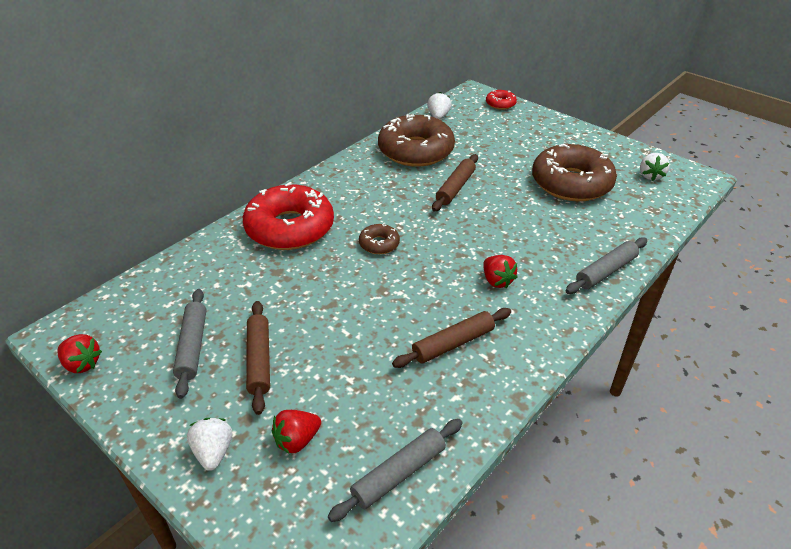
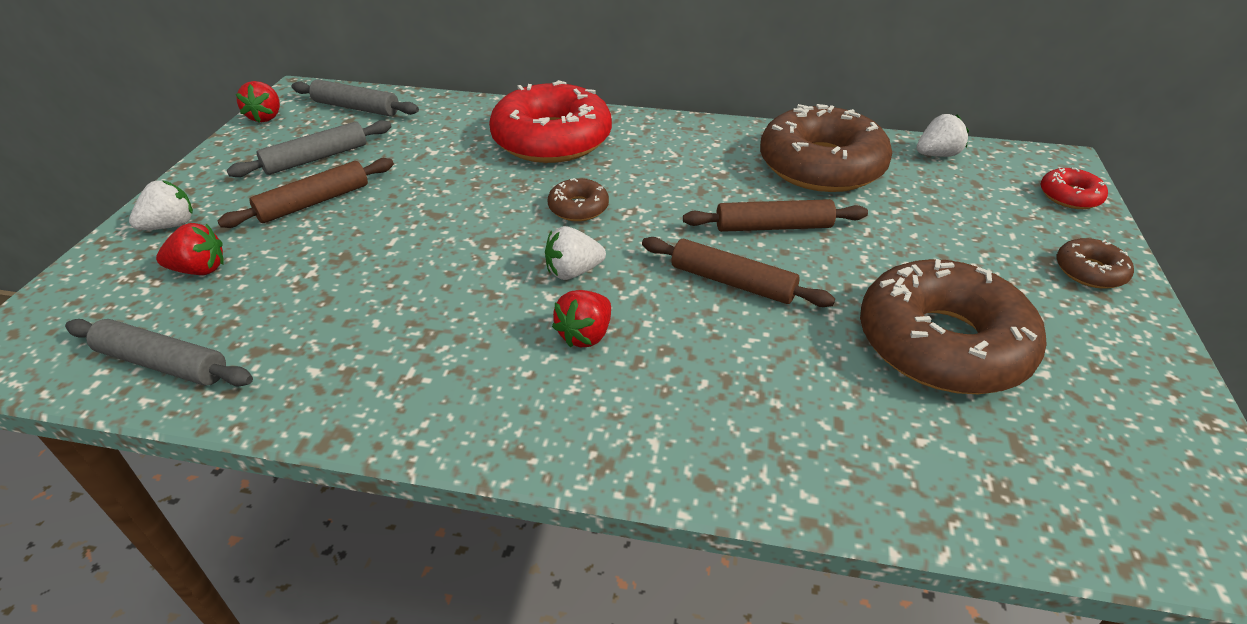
camera: 60 degrees right, 0 degrees up
red strawberry [272,410,321,454] -> red strawberry turned 150 degrees clockwise [156,223,224,275]
brown rolling pin [392,308,511,368] -> brown rolling pin moved to [642,237,835,307]
grey rolling pin [566,237,648,294] -> grey rolling pin moved to [292,79,419,116]
white strawberry [640,153,670,181] -> white strawberry moved to [545,226,606,280]
none -> brown donut [1057,238,1134,289]

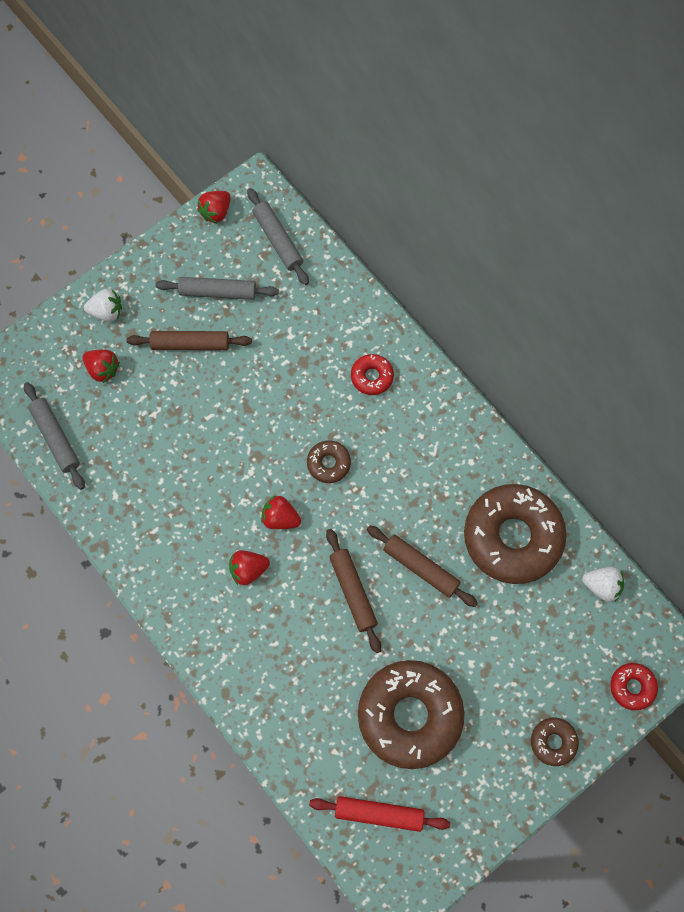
camera: 40 degrees right, 30 degrees up
red donut [489,80,612,163] -> red donut [351,354,394,395], size x0.45
white strawberry [545,226,606,280] -> red strawberry [261,495,301,529]
none -> red rolling pin [309,796,450,832]

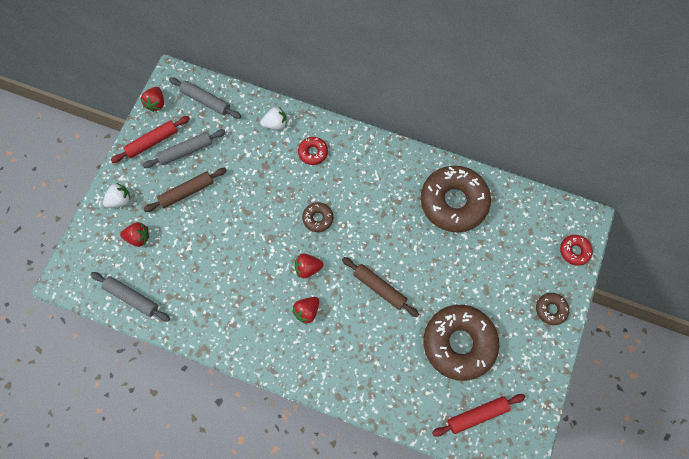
camera: 30 degrees left, 0 degrees up
brown rolling pin [367,526,478,607] -> none
white strawberry [582,567,624,602] -> white strawberry moved to [260,106,287,130]
none -> red rolling pin [111,116,190,163]

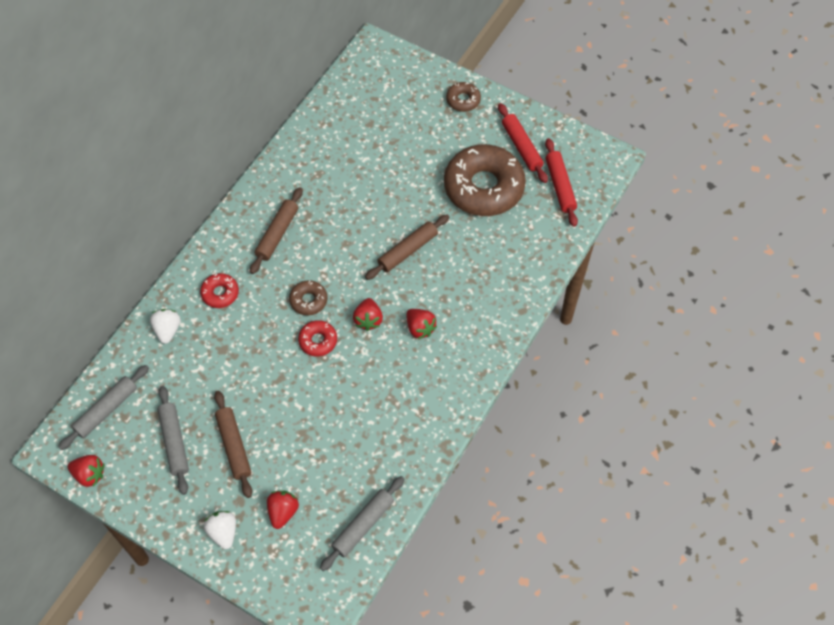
camera: 80 degrees left, 10 degrees down
red rolling pin [111,116,190,163] -> red rolling pin moved to [498,103,548,183]
brown donut [421,165,491,233] -> none
red donut [560,235,593,266] -> red donut moved to [298,320,337,357]
none -> brown rolling pin [250,187,303,274]

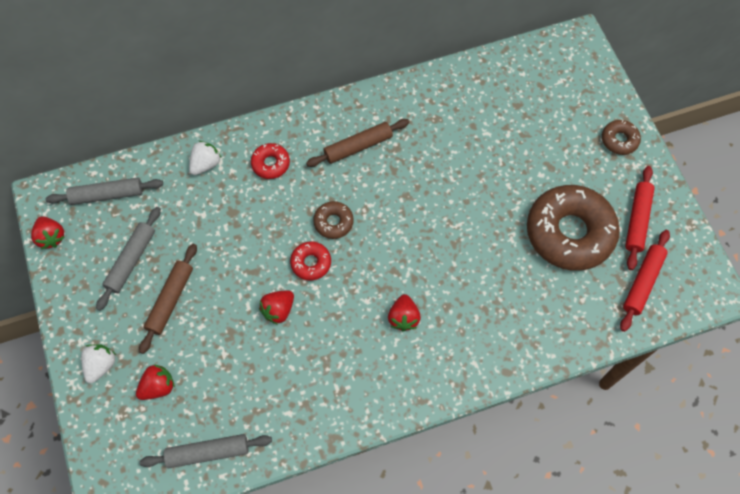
camera: 40 degrees right, 5 degrees up
red strawberry [353,298,383,331] -> red strawberry moved to [259,290,294,325]
brown rolling pin [365,214,450,280] -> none

